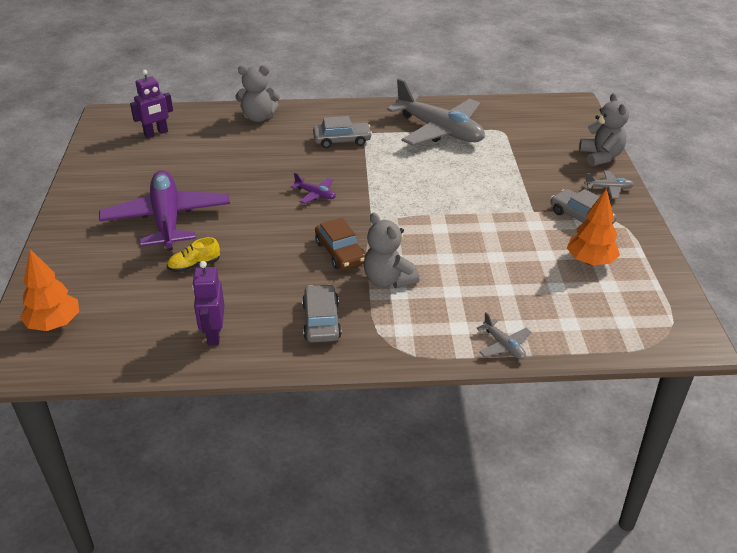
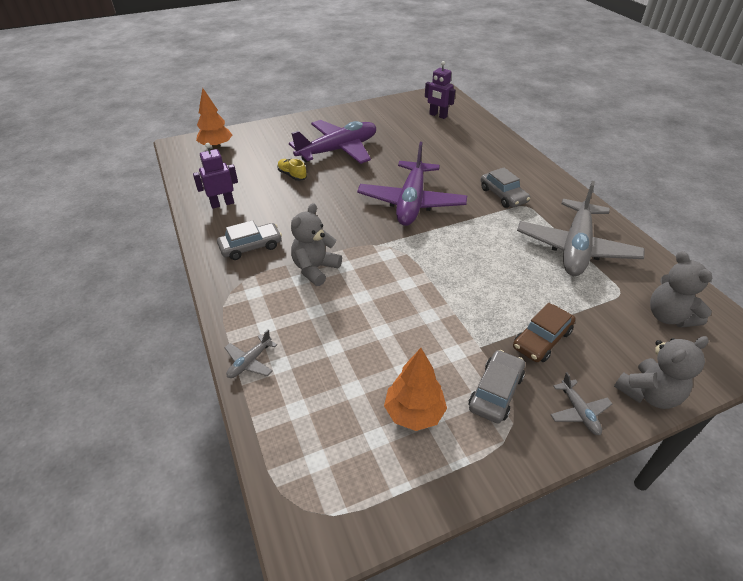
camera: 70 degrees right, 5 degrees up
grey teddy bear [235,65,280,122] -> grey teddy bear moved to [650,251,712,328]
purple plane [291,173,336,204] -> purple plane [357,142,467,226], size x2.46
brown car [315,218,365,270] -> brown car moved to [513,303,576,362]

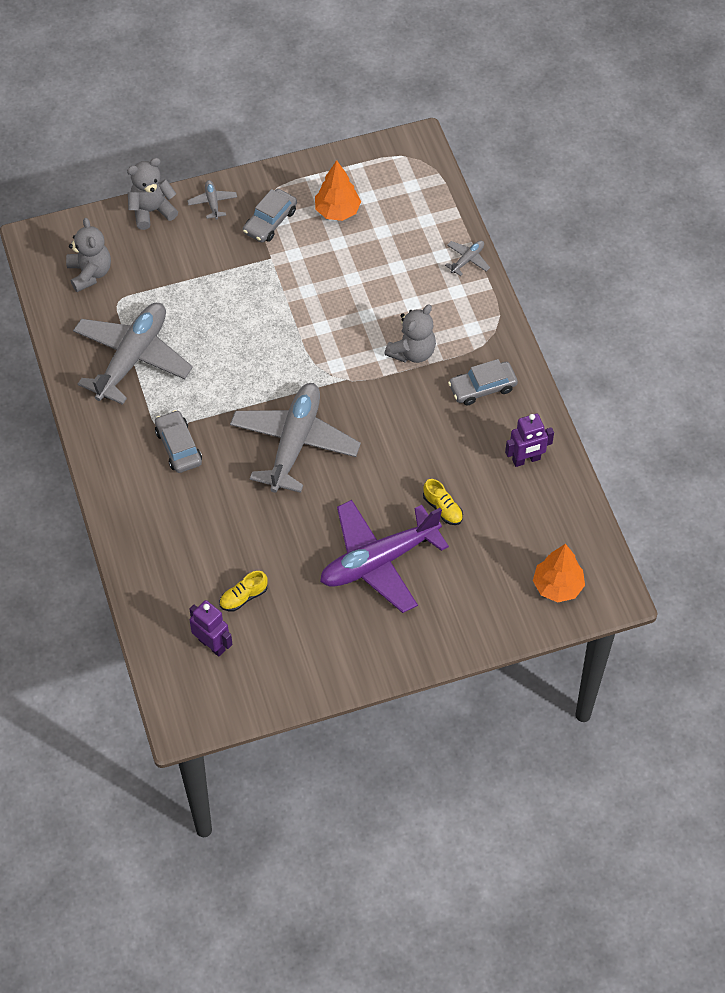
camera: 175 degrees left, 15 degrees up
purple plane [357,142,467,226] -> grey plane [230,383,361,493]
brown car [513,303,576,362] -> none
none -> yellow shoe [219,571,268,611]

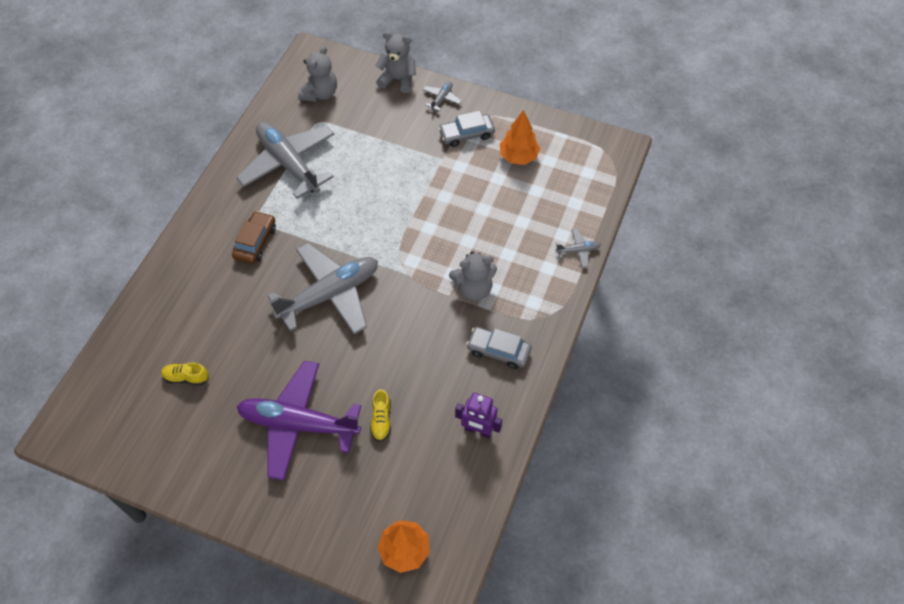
camera: 40 degrees right, 0 degrees up
grey plane [73,303,193,405] -> grey plane turned 105 degrees counterclockwise [236,122,335,199]
grey car [155,410,202,473] -> brown car [232,211,276,264]
purple robot [189,600,233,657] -> none

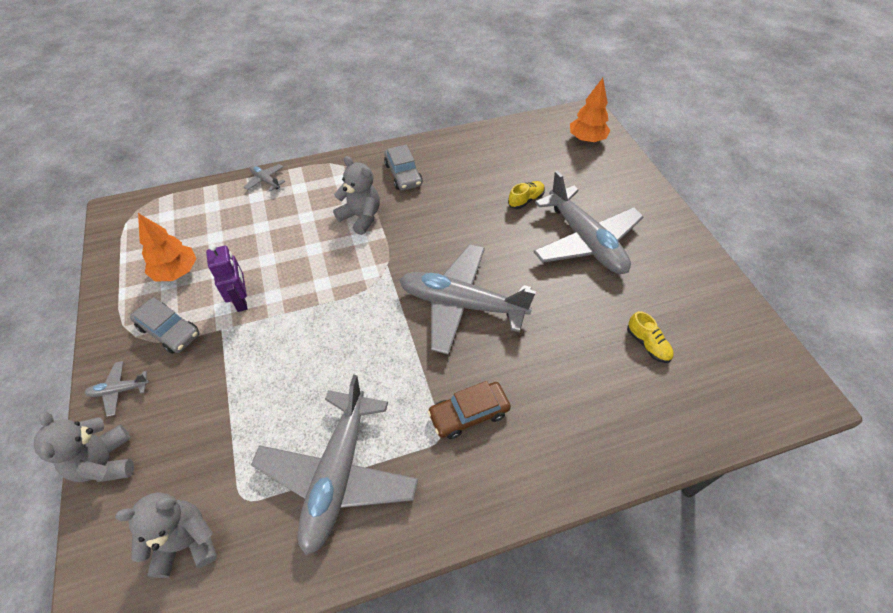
camera: 130 degrees left, 5 degrees down
purple plane [237,361,361,481] -> grey plane [533,171,644,274]
purple robot [455,393,502,438] -> purple robot moved to [206,244,248,312]

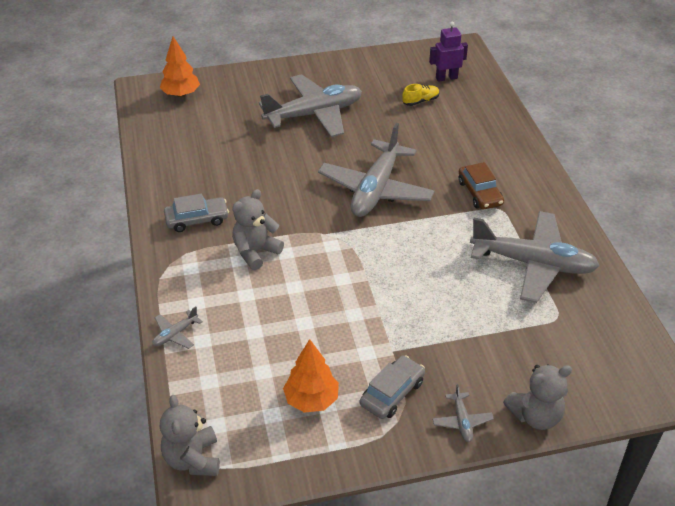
camera: 85 degrees left, 10 degrees down
grey teddy bear [115,492,217,578] -> grey teddy bear moved to [160,395,220,476]
purple robot [206,244,248,312] -> purple robot moved to [429,22,468,82]
yellow shoe [508,181,545,209] -> none

